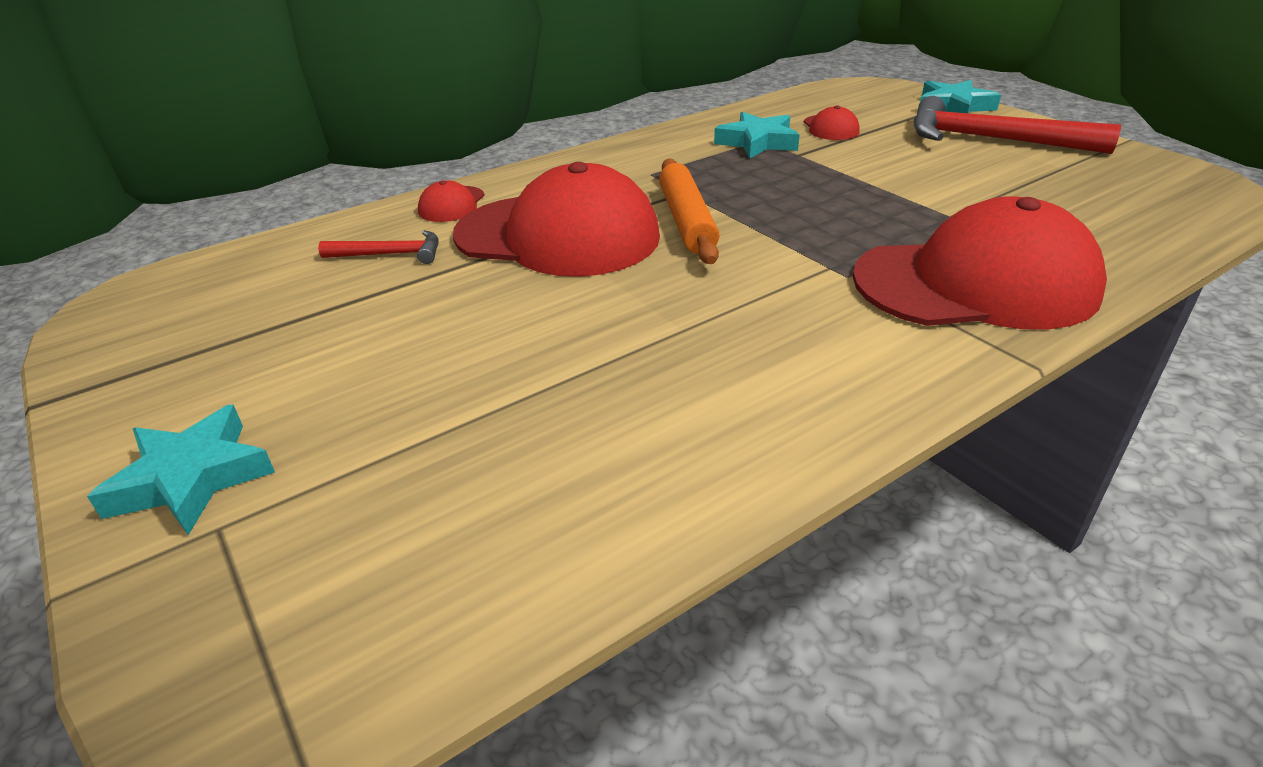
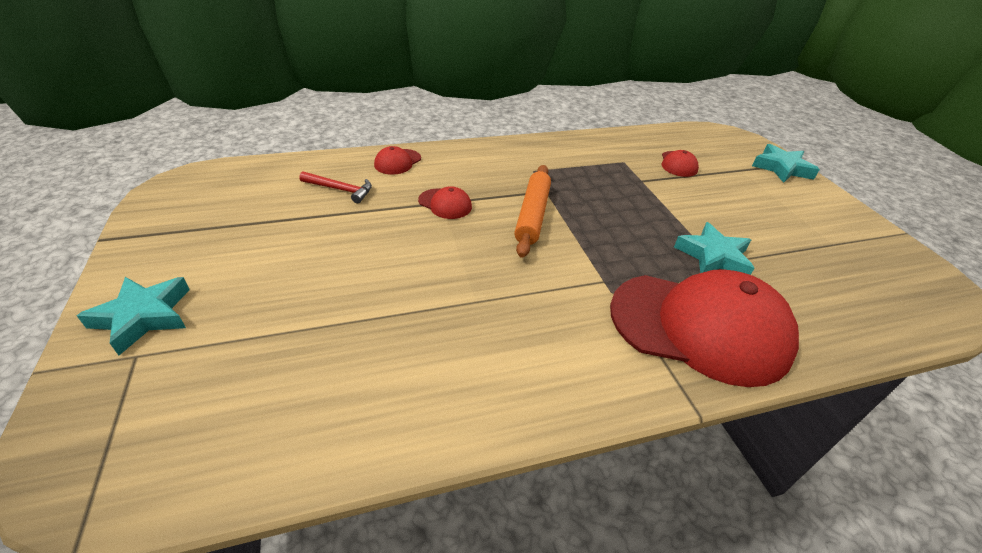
camera: 15 degrees right, 5 degrees up
red cap [453,162,660,277] -> red cap [418,186,472,219], size x0.41
turquoise star [714,112,800,158] -> turquoise star moved to [674,222,754,275]
red hammer [913,96,1121,154] -> none

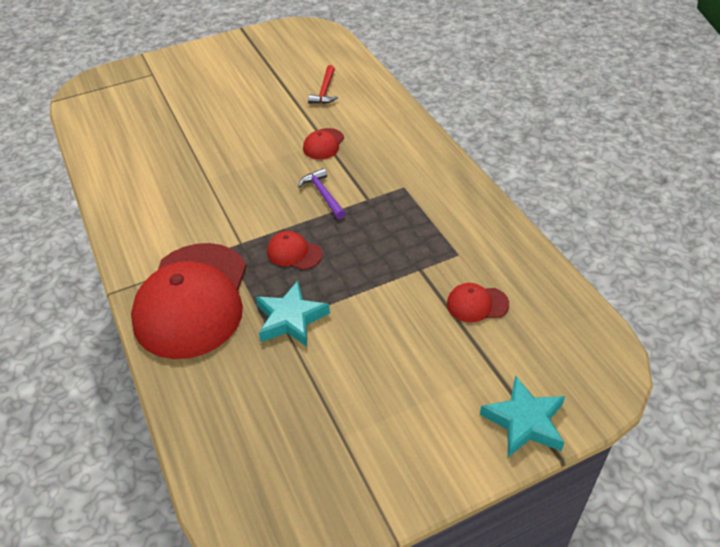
camera: 85 degrees right, 5 degrees up
turquoise star [77,277,190,355] -> none
red cap [374,146,421,175] -> red cap moved to [267,231,322,270]
orange rolling pin [514,165,551,258] -> purple hammer [298,168,345,219]

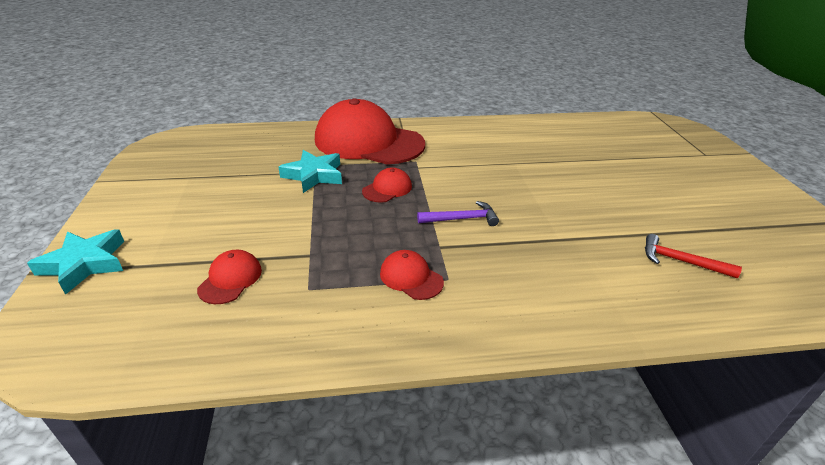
camera: 105 degrees right, 10 degrees down
red cap [303,128,344,159] -> red cap moved to [380,250,444,300]

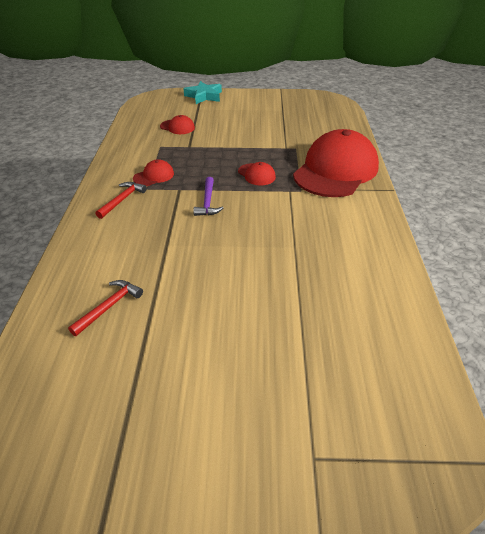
camera: 100 degrees right, 5 degrees up
turquoise star [278,150,342,193] -> none
none -> red hammer [95,182,147,219]

